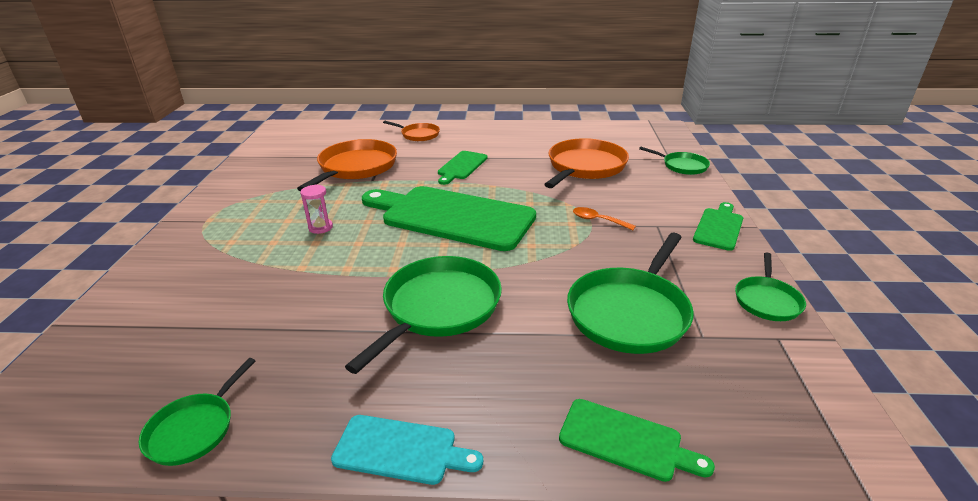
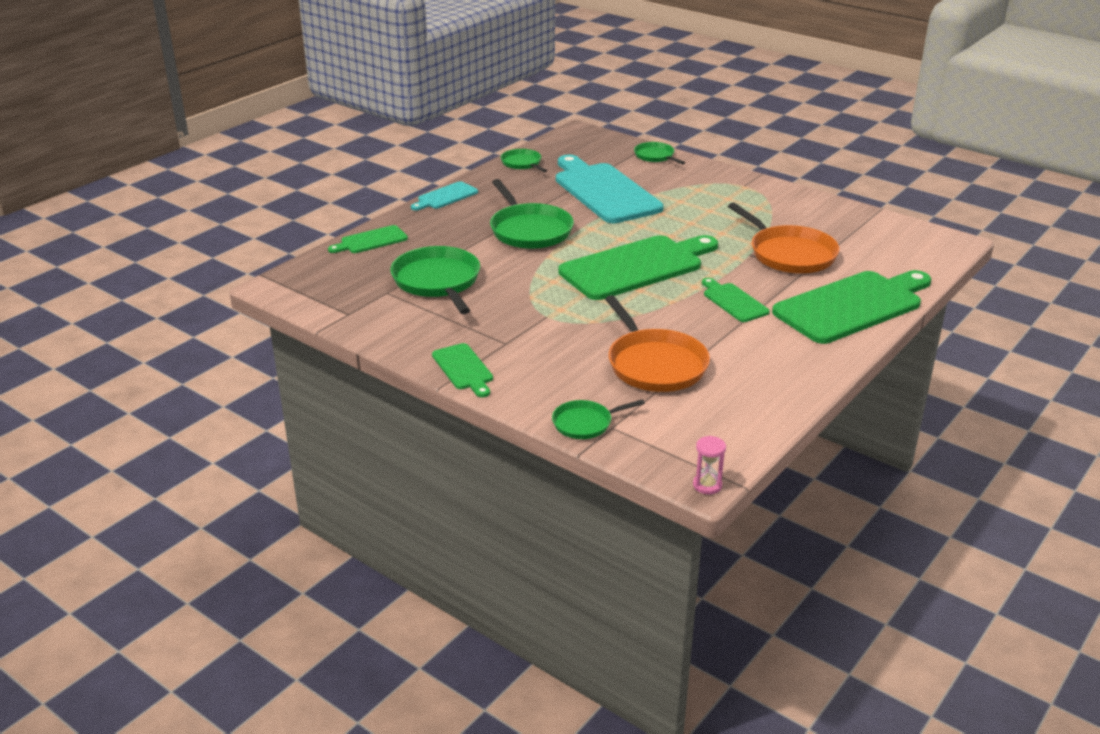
camera: 125 degrees right, 0 degrees up
pink hourglass [300,184,333,234] -> pink hourglass moved to [693,436,726,495]
orange pan [383,121,440,141] -> green cutting board [772,270,931,344]
orange spoon [573,207,636,230] -> none
green pan [735,253,806,321] -> green pan moved to [634,142,685,164]
none -> turquoise cutting board [556,155,663,223]

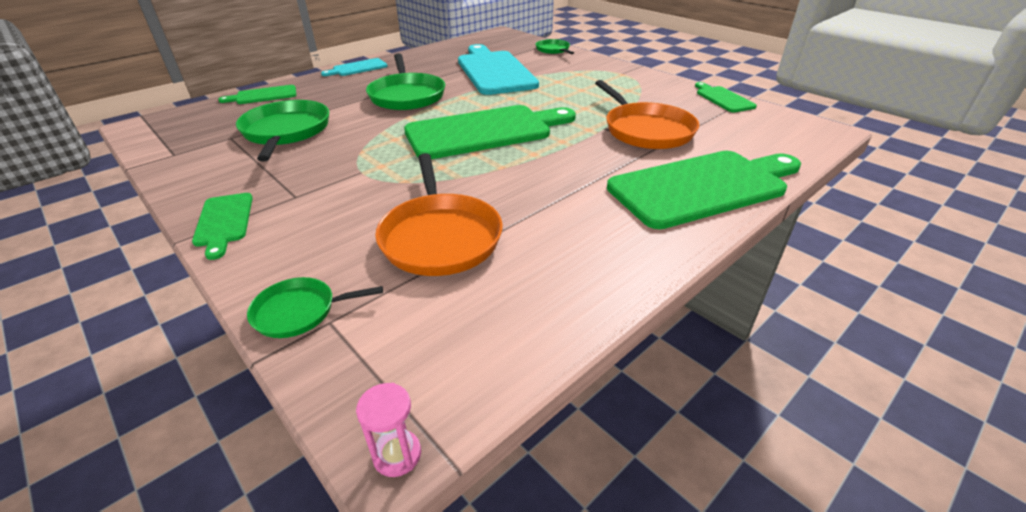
camera: 10 degrees right, 5 degrees up
green pan [501,149,547,172] -> none
green cutting board [702,278,770,322] -> green cutting board moved to [695,82,757,112]

